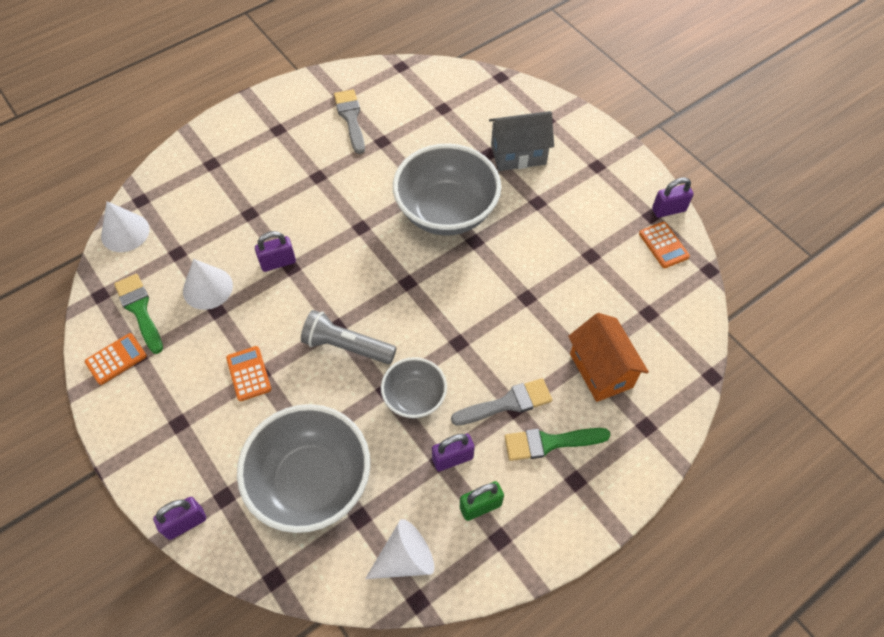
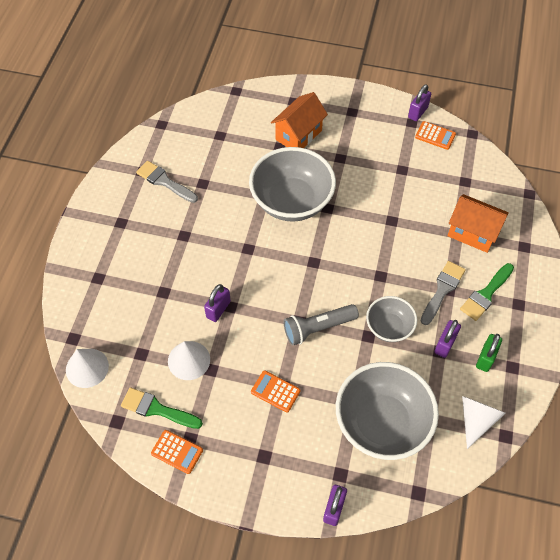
camera: 40 degrees left, 0 degrees up
orange calculator [85,333,147,385] -> orange calculator turned 105 degrees clockwise [151,430,203,474]
grey house [489,111,554,171] -> orange house [271,92,328,148]

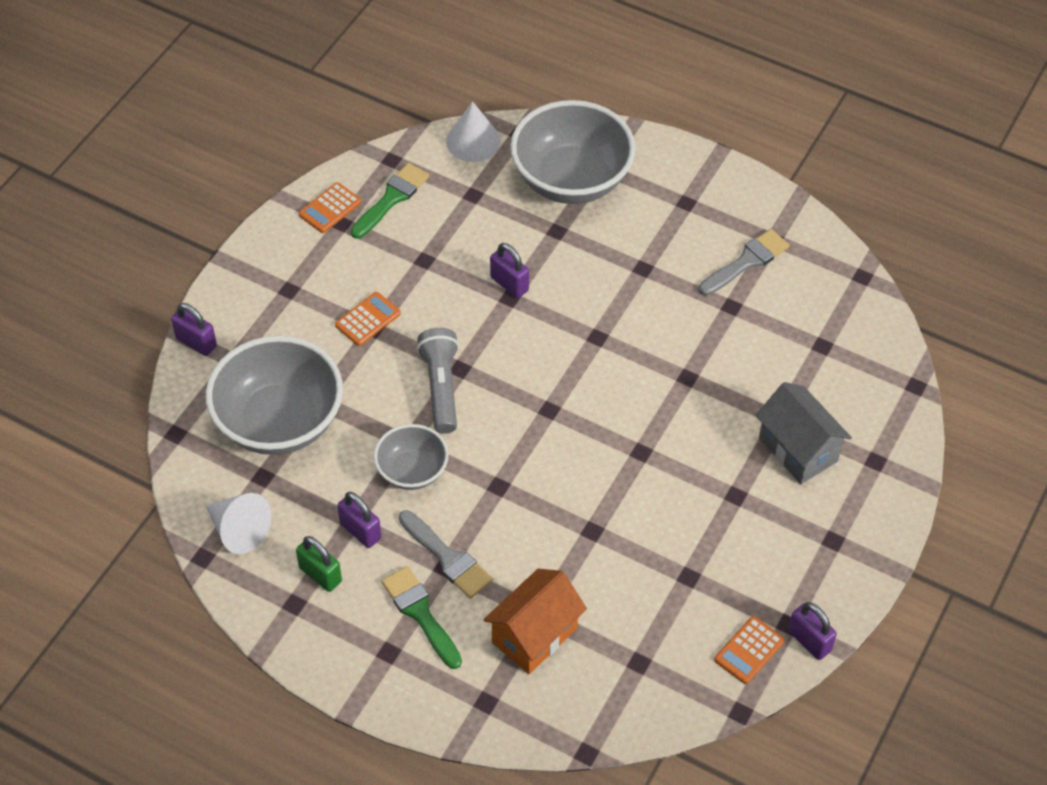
camera: 105 degrees right, 5 degrees down
white cone [168,341,210,380] -> none
grey bowl [249,147,336,222] -> grey bowl moved to [510,100,636,204]
orange house [271,92,328,148] -> grey house [755,382,852,484]

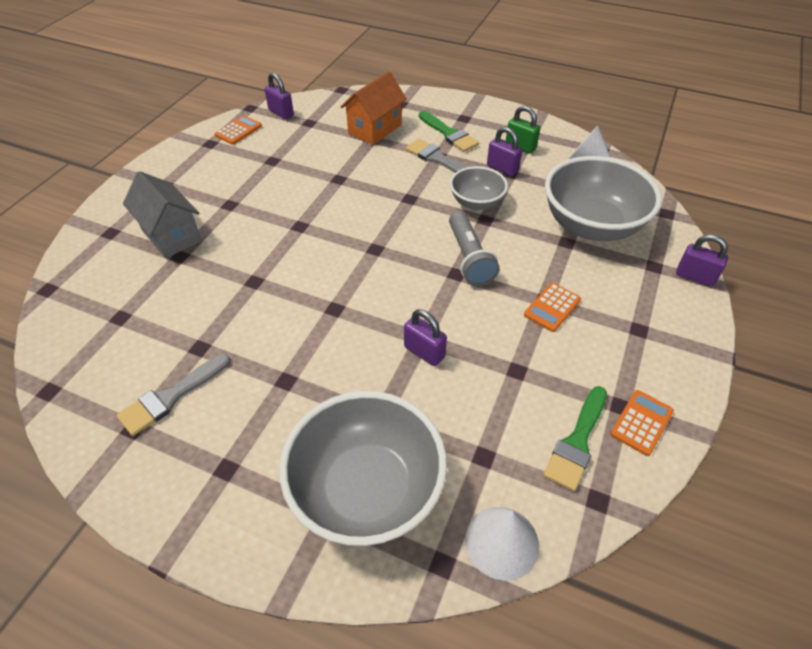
camera: 175 degrees right, 5 degrees down
purple padlock [788,602,837,660] -> purple padlock moved to [264,73,294,119]

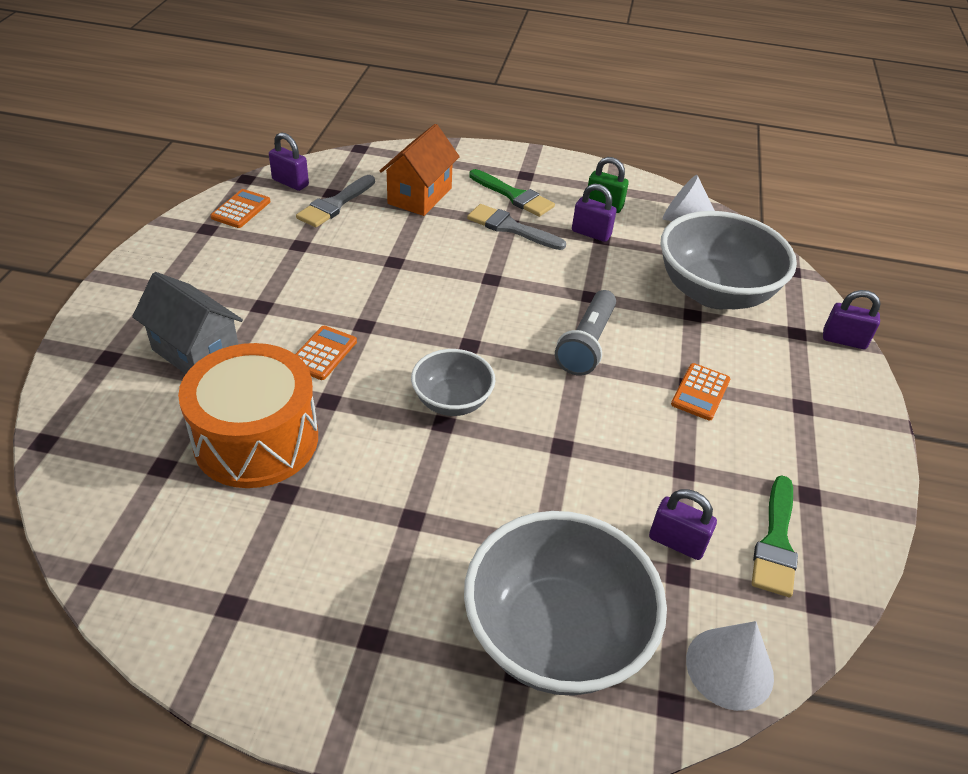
camera: 15 degrees left, 5 degrees down
grey brush [117,354,230,436] -> grey brush moved to [296,175,375,227]
purple padlock [404,309,447,366] -> purple padlock moved to [649,489,717,560]
grey flashlight [449,211,500,286] -> grey flashlight turned 45 degrees clockwise [555,290,616,376]
grey bowl [450,166,508,210] -> grey bowl moved to [411,349,495,416]
orange calculator [610,390,674,456] -> orange calculator moved to [295,326,357,380]
none -> orange drum [178,343,318,488]

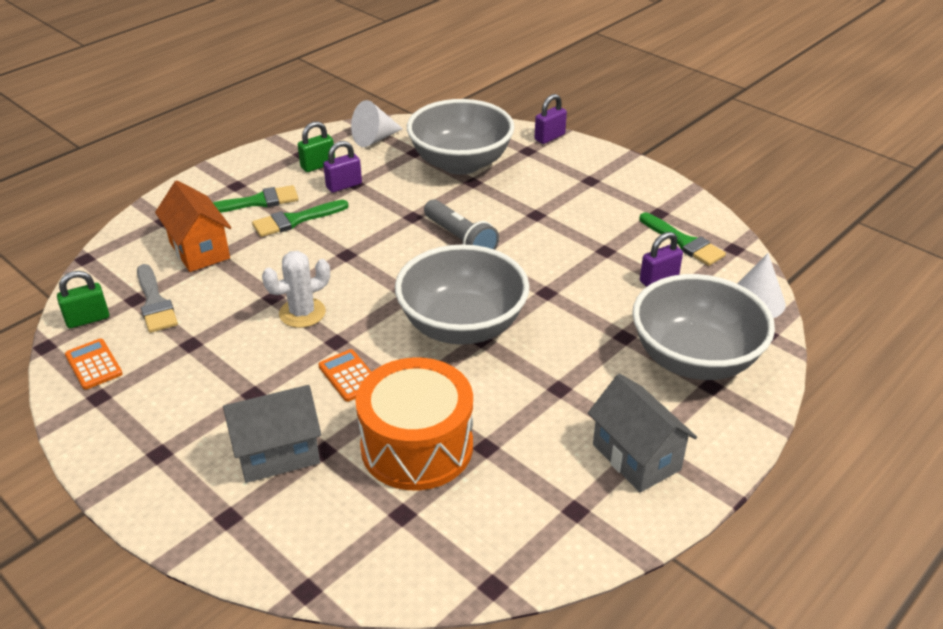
camera: 55 degrees left, 5 degrees down
purple padlock [269,132,309,191] -> green padlock [57,271,109,328]
grey bowl [411,349,495,416] -> grey bowl [395,244,529,345], size x1.85
grey brush [467,204,566,250] -> green brush [252,200,349,237]
orange calculator [671,363,730,421] -> none
none -> white cactus [262,251,330,328]
none -> grey house [588,374,697,492]

